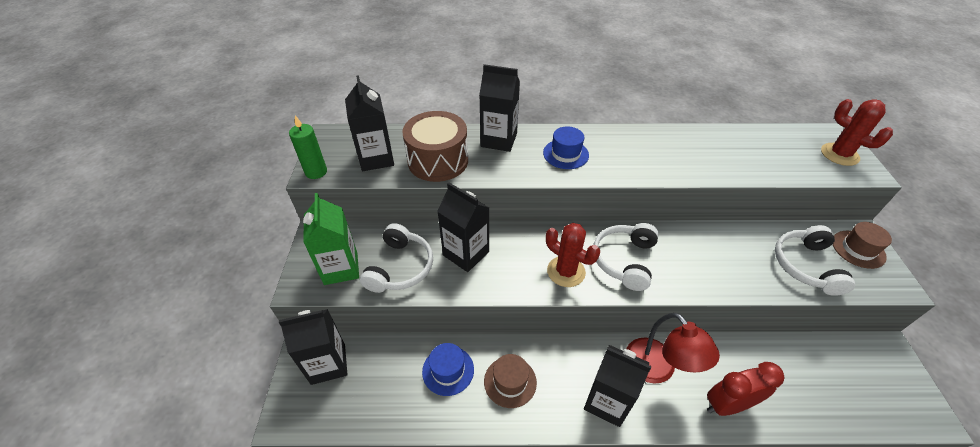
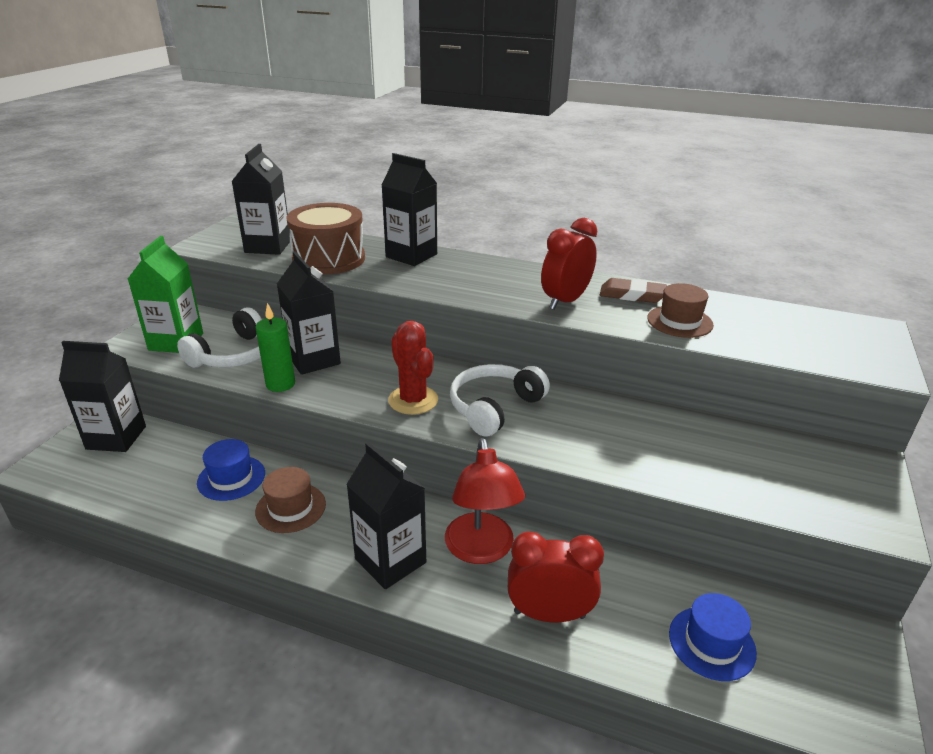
camera: 20 degrees right, 15 degrees down
green candle [289,115,327,179] -> green candle moved to [255,303,295,392]
blue hat [543,126,589,169] -> blue hat moved to [669,593,757,681]
white headphones [775,225,855,296] -> none
red cactus [821,99,893,166] -> none
brown hat [833,222,892,269] -> brown hat moved to [647,283,714,338]
none -> red clock [541,218,597,310]
none -> brown eraser [600,278,667,303]

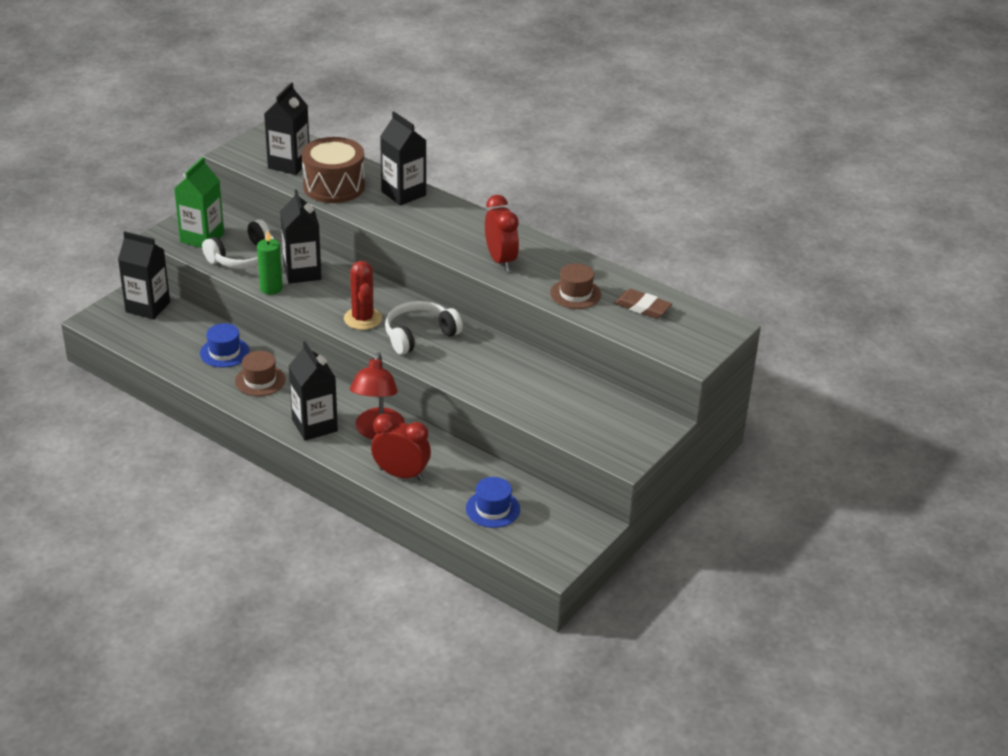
camera: 15 degrees right, 5 degrees up
red clock [541,218,597,310] -> red clock turned 105 degrees clockwise [485,195,519,271]
brown eraser [600,278,667,303] -> brown eraser moved to [614,289,672,318]

